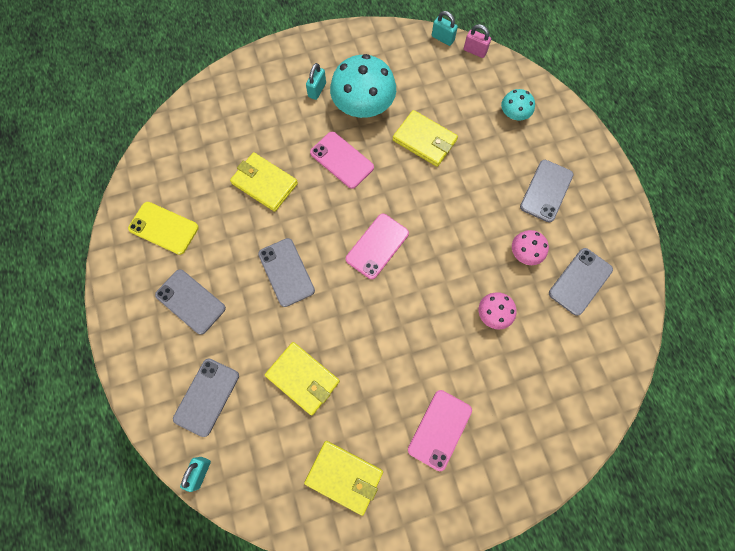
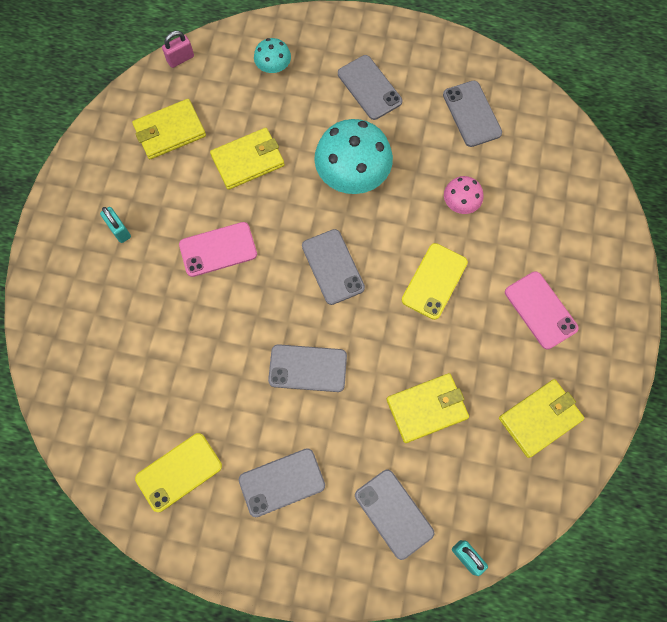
camera: 60 degrees left, 0 degrees up
yellow wallet [230,152,298,212] -> yellow wallet moved to [132,99,206,159]
turquoise mushroom [330,54,396,118] -> turquoise mushroom moved to [314,119,393,194]
pink phone [346,214,409,279] -> grey phone [302,229,365,305]
turquoise padlock [432,11,458,46] -> none
pink mushroom [512,230,549,265] -> none
none -> yellow phone [402,243,468,320]

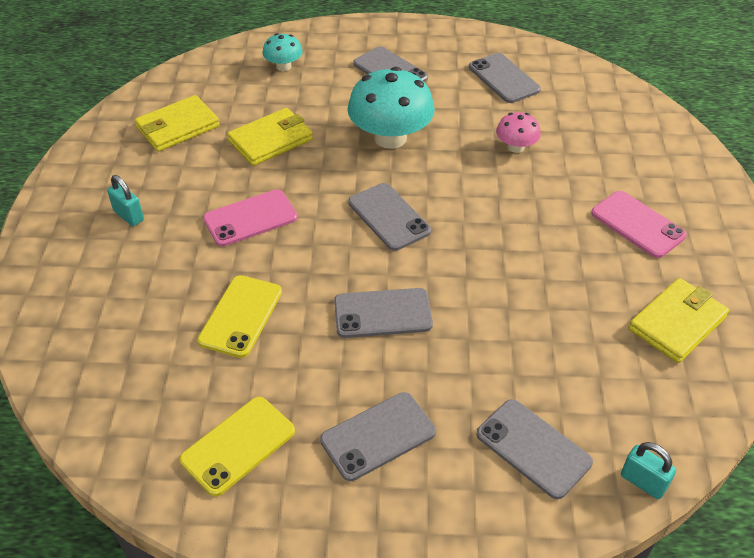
camera: 10 degrees left, 25 degrees down
pink padlock [162,31,194,68] -> none
yellow wallet [387,373,469,443] -> none
yellow phone [402,243,468,320] -> yellow phone moved to [198,275,282,358]

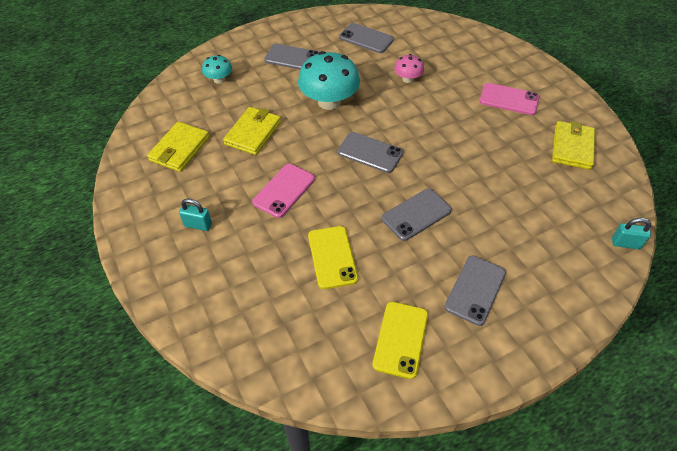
camera: 30 degrees left, 5 degrees up
grey phone [476,399,593,499] -> none

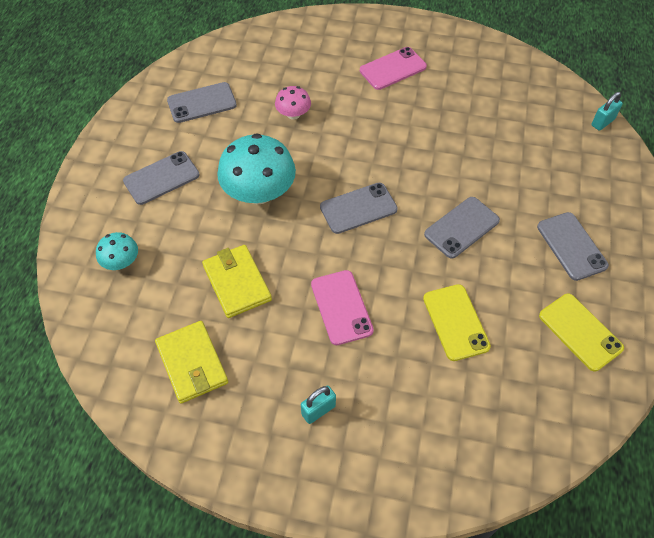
camera: 50 degrees left, 5 degrees up
yellow phone [308,226,358,289] -> yellow phone turned 45 degrees clockwise [423,284,491,361]
grey phone [382,188,452,241] -> grey phone turned 45 degrees clockwise [424,197,500,259]
yellow wallet [552,121,595,170] -> none

